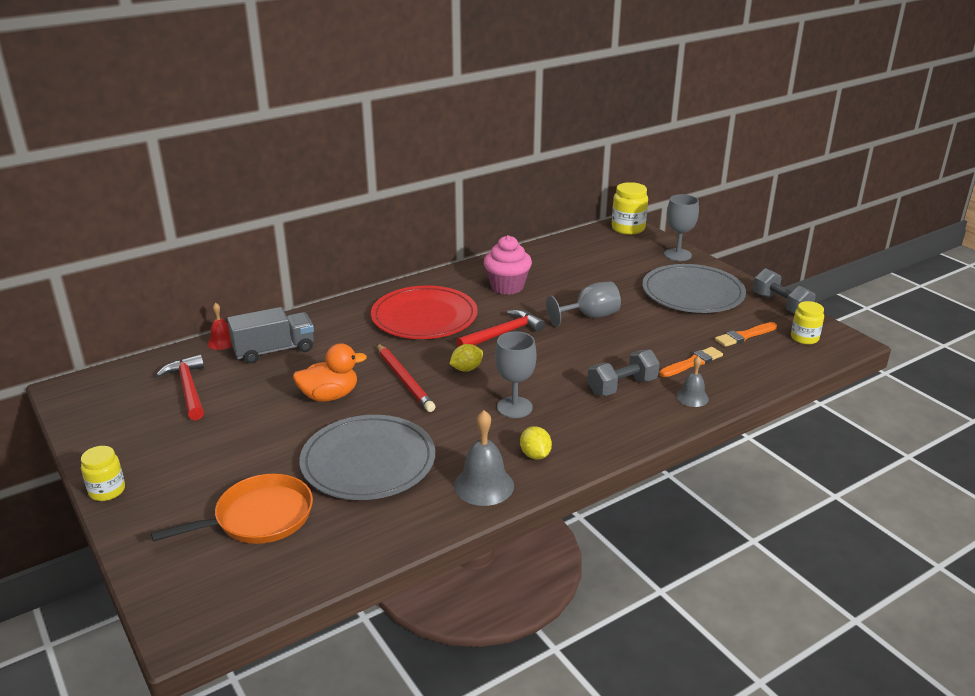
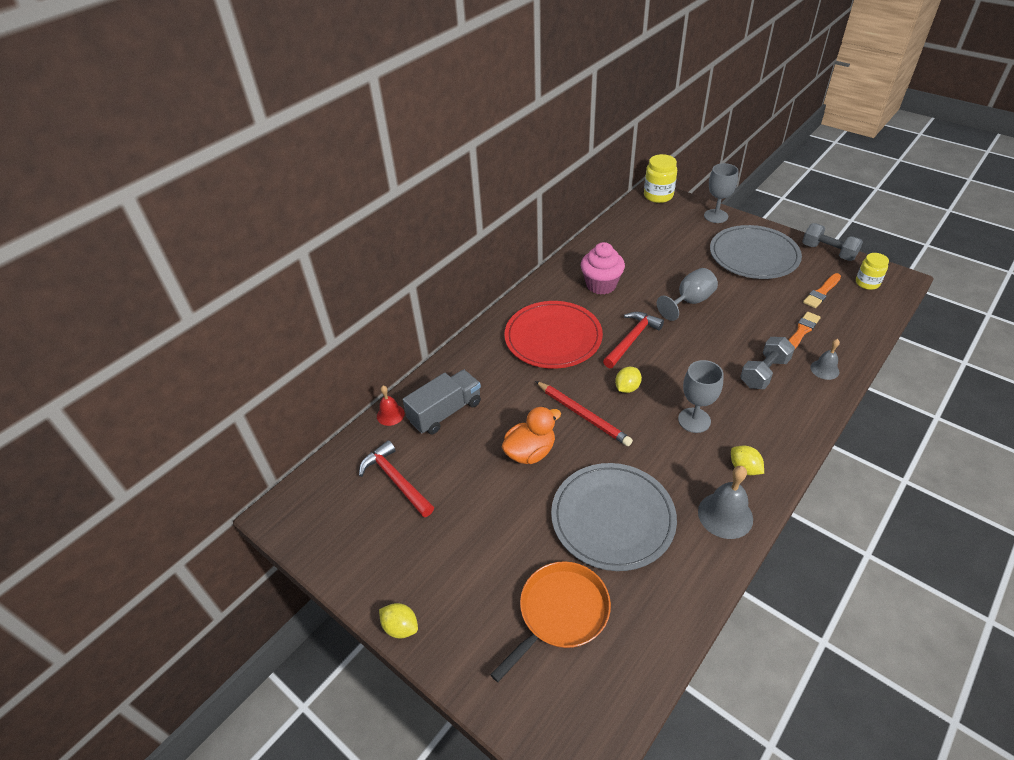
camera: 15 degrees left, 15 degrees up
yellow jar [81,446,125,501] -> yellow lemon [379,603,418,638]

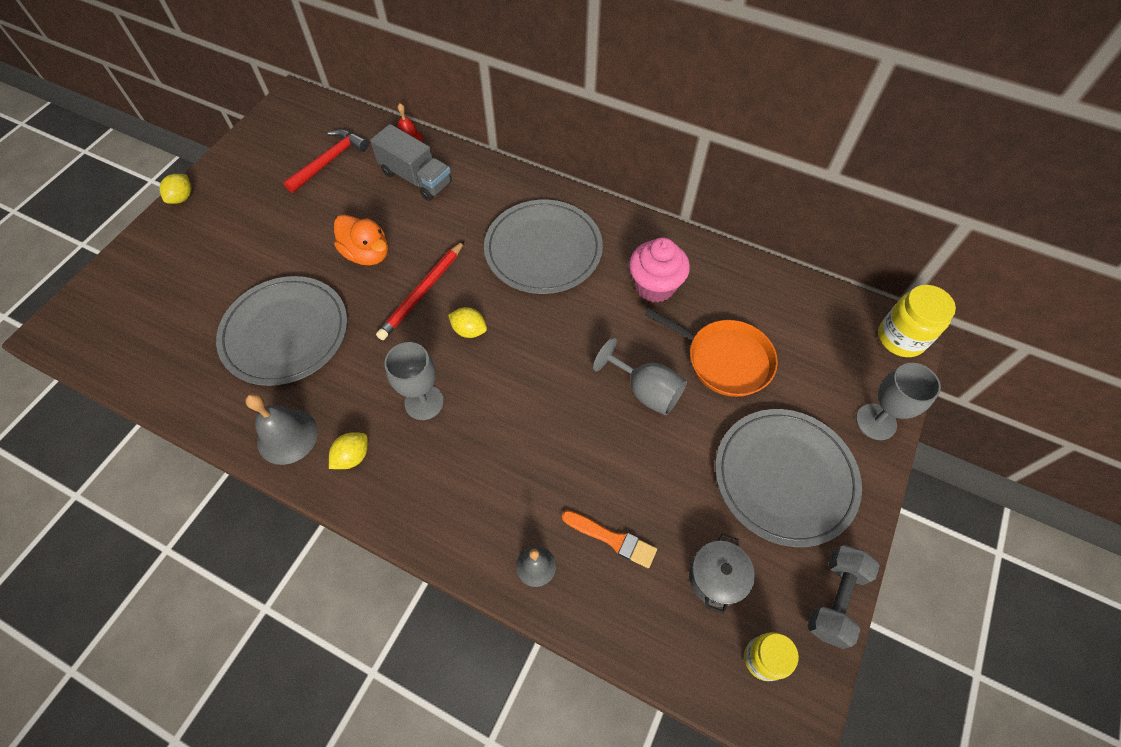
camera: 75 degrees right, 15 degrees up
orange pan [490,561,611,682] -> orange pan moved to [644,308,778,397]
red plate [504,301,603,369] -> grey plate [484,200,603,294]
red hammer [603,312,664,368] -> none
grey dumbbell [740,337,795,389] -> none
orange brush [803,273,841,308] -> grey pot [689,534,755,614]

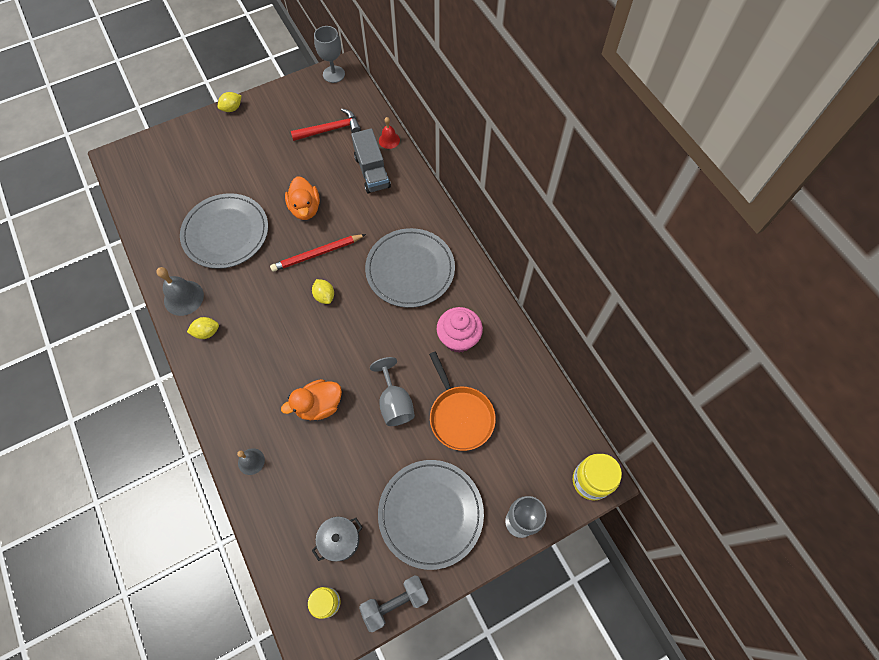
camera: 35 degrees right, 5 degrees up
grey goblet [384,342,444,420] -> grey goblet moved to [314,26,345,83]
orange brush [562,510,657,568] -> none
none -> orange duck [281,379,342,420]

